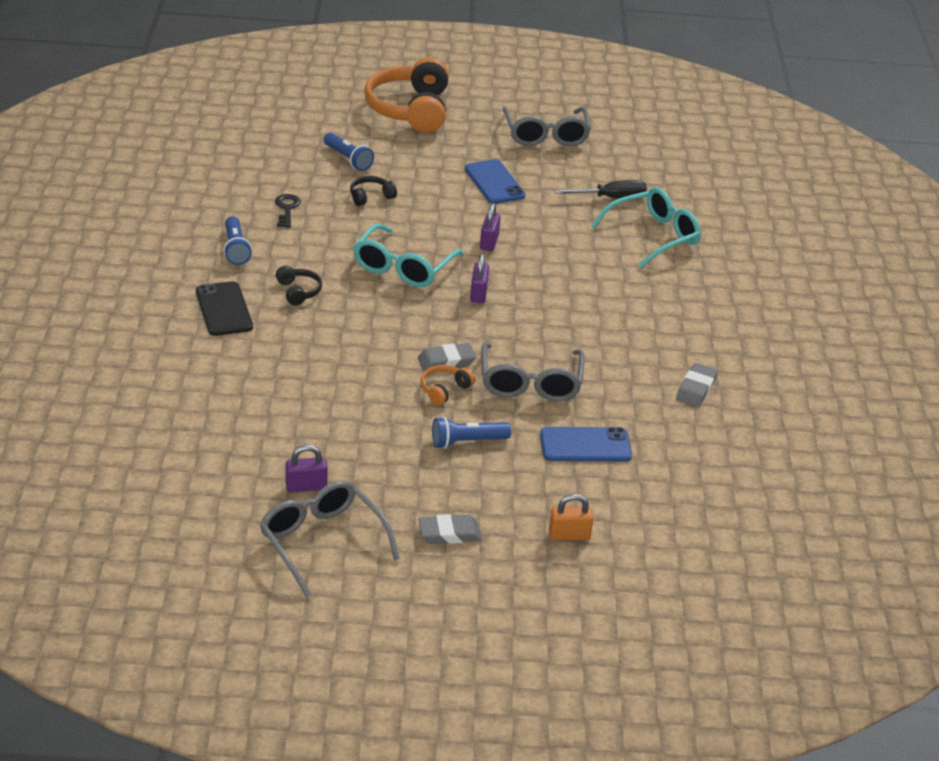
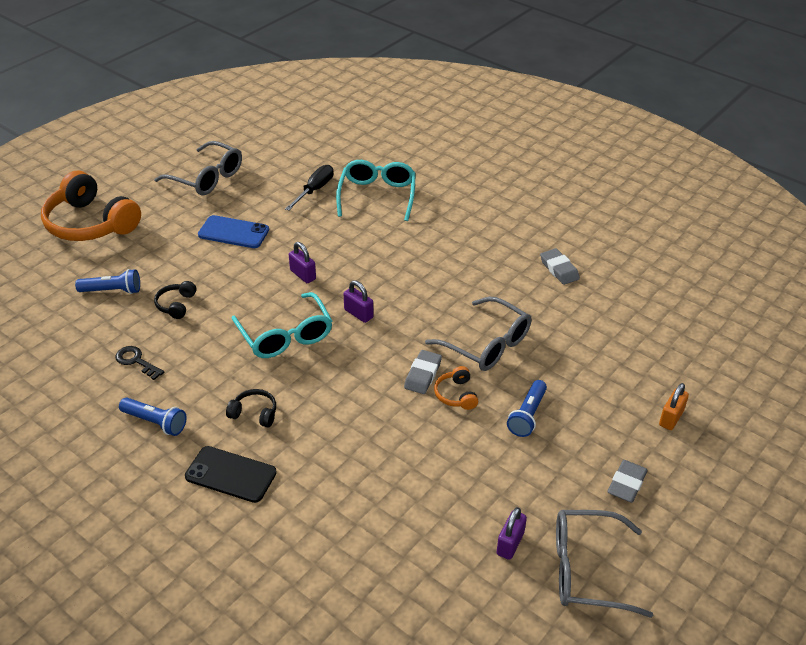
camera: 50 degrees left, 5 degrees up
blue phone [540,427,632,462] -> none

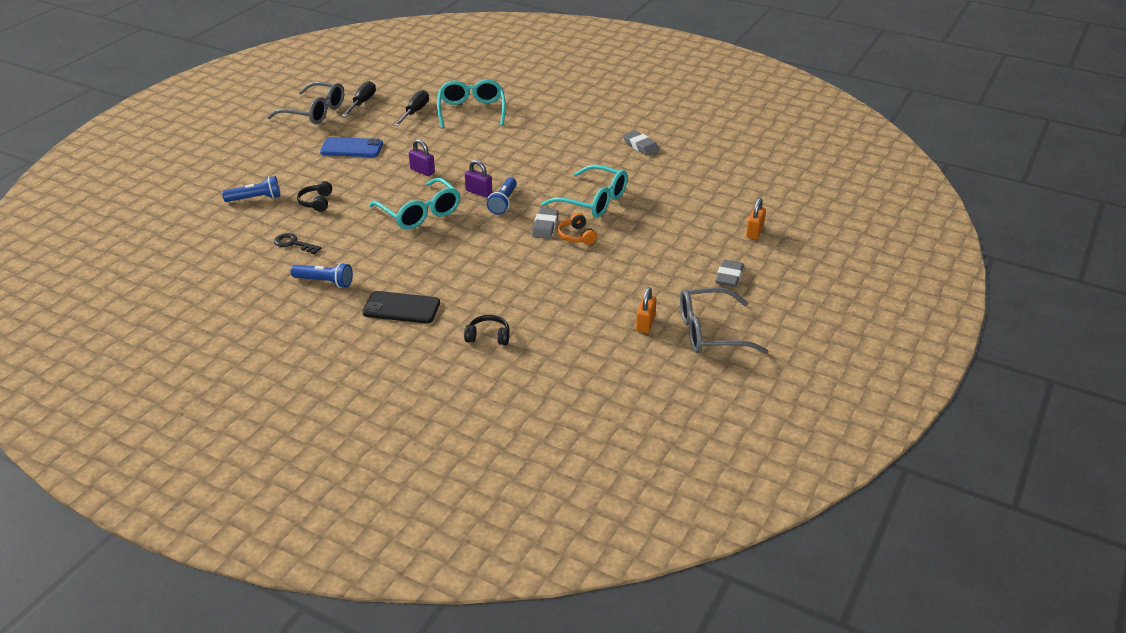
camera: 10 degrees left, 5 degrees down
orange headphones [41,171,141,241] -> none
black headphones [226,389,276,428] -> black headphones moved to [464,315,509,345]
grey glasses [425,297,531,371] -> turquoise glasses [541,164,628,218]
purple padlock [496,507,527,560] -> orange padlock [636,287,656,333]
blue flashlight [507,380,547,437] -> blue flashlight moved to [487,177,517,215]
none -> black screwdriver [342,81,376,117]

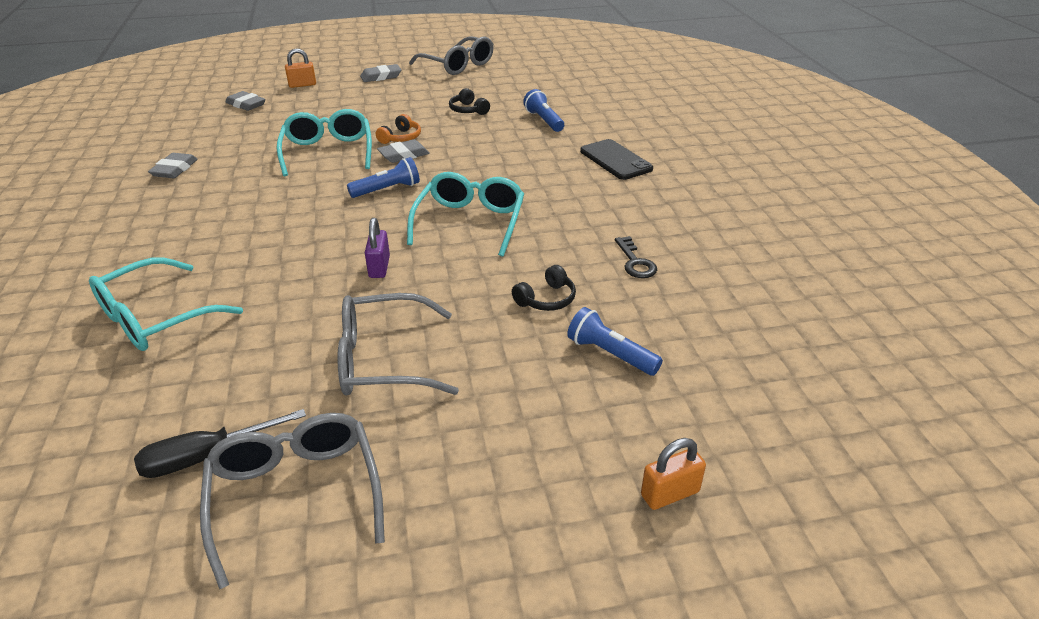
camera: 130 degrees left, 0 degrees up
blue flashlight [291,263,353,288] -> blue flashlight moved to [523,89,564,132]
blue phone [320,137,383,157] -> grey glasses [337,293,459,396]
black screwdriver [394,90,429,126] -> none
black headphones [464,315,509,345] -> black headphones moved to [449,88,490,115]
purple padlock [465,160,492,197] -> none
orange padlock [636,287,656,333] -> orange padlock moved to [641,438,706,510]
none -> grey eraser [225,91,265,111]

